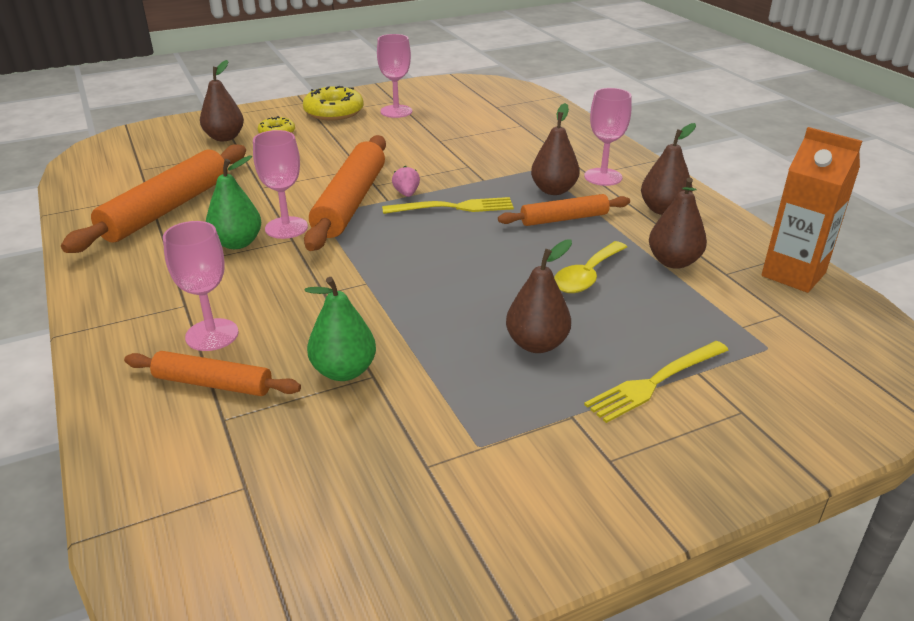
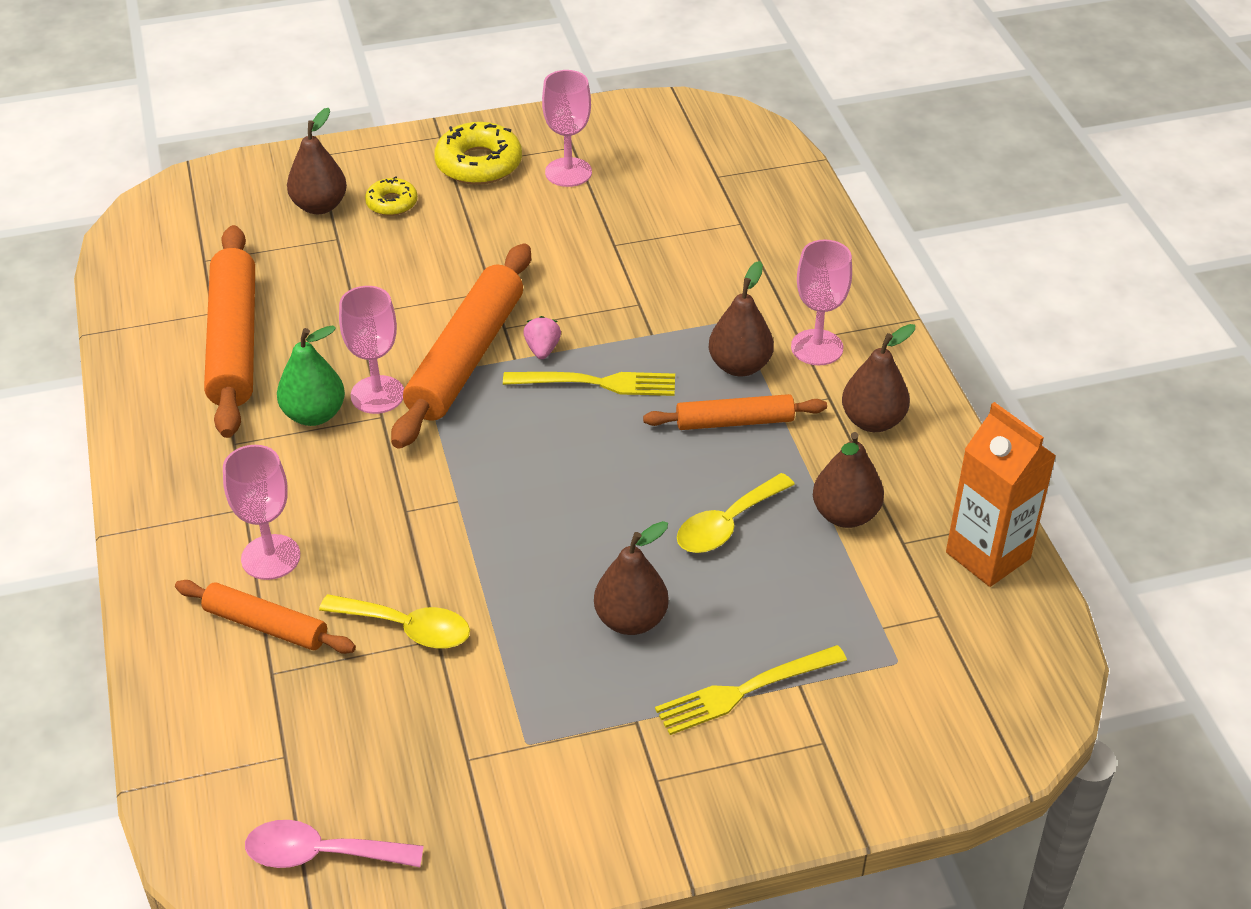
camera: 10 degrees right, 10 degrees up
orange rolling pin [61,144,246,253] -> orange rolling pin turned 45 degrees counterclockwise [204,225,255,438]
green pear [304,277,376,381] -> yellow spoon [319,594,470,649]
none -> pink spoon [245,820,424,868]

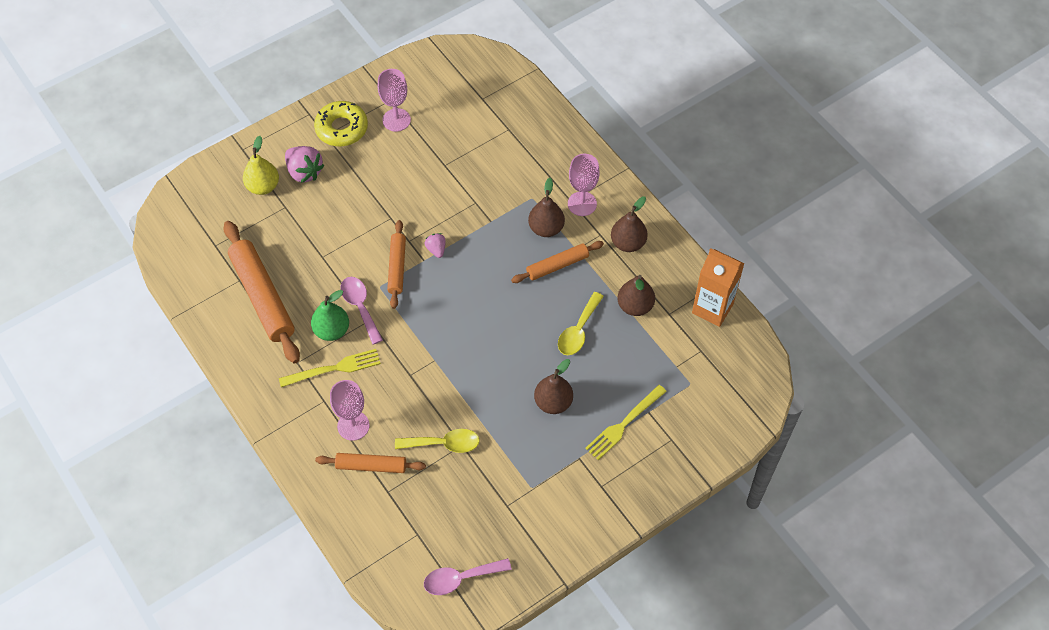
camera: 20 degrees left, 15 degrees up
brown pear [287,108,347,214] -> yellow pear [243,136,279,195]
pink goblet [339,286,404,414] -> pink spoon [340,277,383,345]
yellow donut [365,176,418,216] -> pink strawberry [285,146,325,183]
orange rolling pin [391,243,531,449] -> orange rolling pin [387,220,406,309], size x0.57
yellow fork [503,372,675,396] -> yellow fork moved to [279,349,381,387]

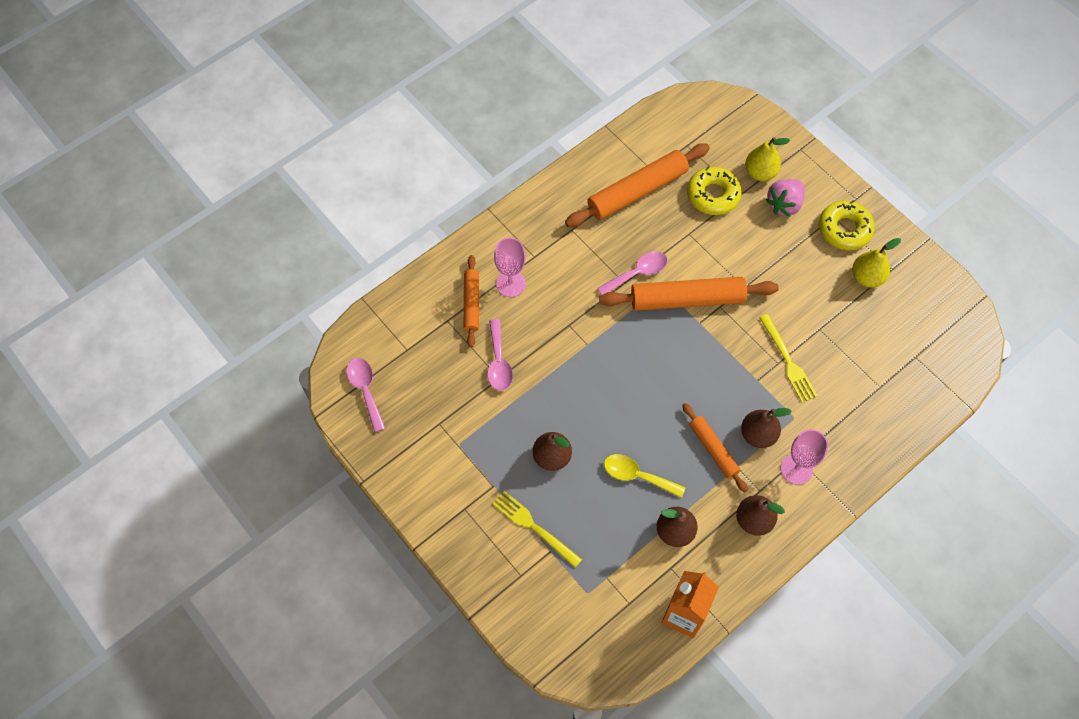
camera: 85 degrees right, 5 degrees up
yellow fork [279,349,381,387] -> yellow fork moved to [759,314,817,403]
green pear [311,290,349,341] -> none
pink goblet [378,69,411,132] -> yellow pear [852,238,901,288]
orange rolling pin [387,220,406,309] -> orange rolling pin [599,277,779,311], size x1.75
yellow spoon [395,429,480,453] -> pink spoon [487,319,513,391]
pink strawberry [425,233,446,258] -> none
none -> yellow donut [687,167,742,215]

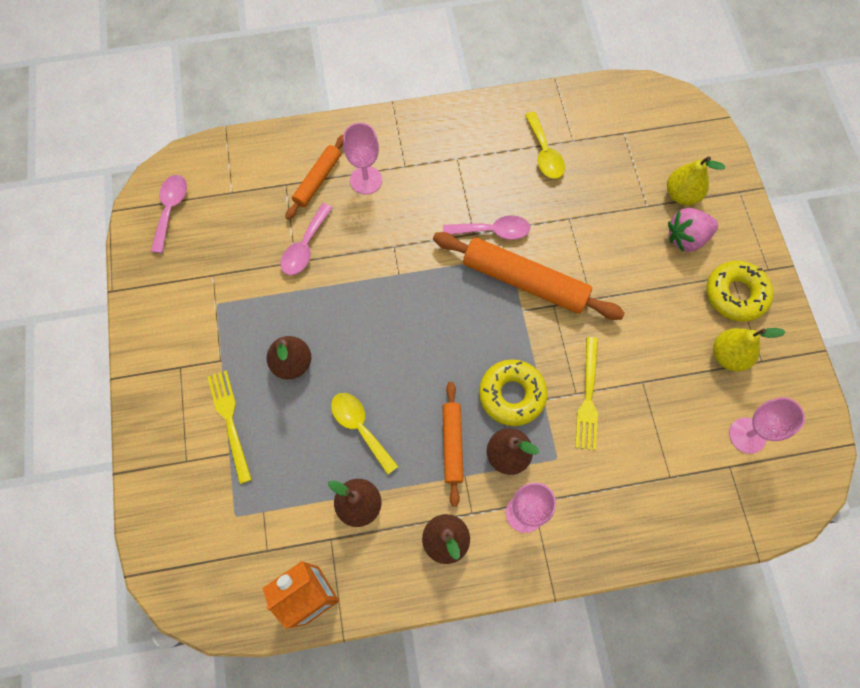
camera: 30 degrees right, 5 degrees up
orange rolling pin [565,143,710,227] -> yellow spoon [525,112,565,179]
yellow donut [687,167,742,215] -> yellow donut moved to [479,359,548,426]
none -> pink goblet [729,397,805,454]

